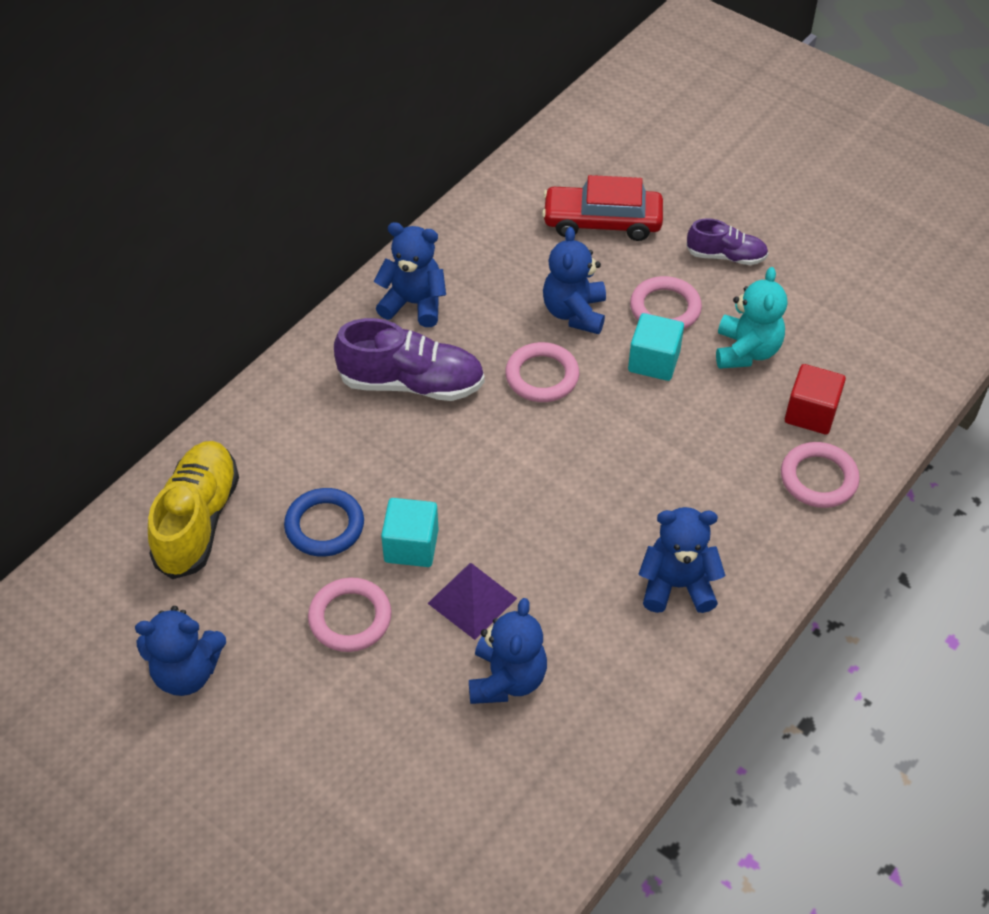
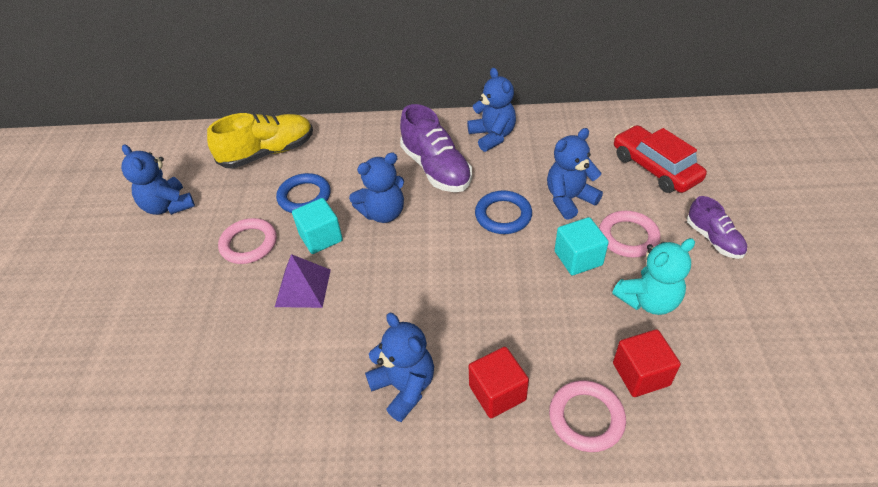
camera: 55 degrees right, 5 degrees down
blue teddy bear [469,598,547,704] -> blue teddy bear moved to [349,152,404,223]
pink ring [505,342,579,402] -> blue ring [475,190,532,234]
none -> red cube [469,347,529,418]

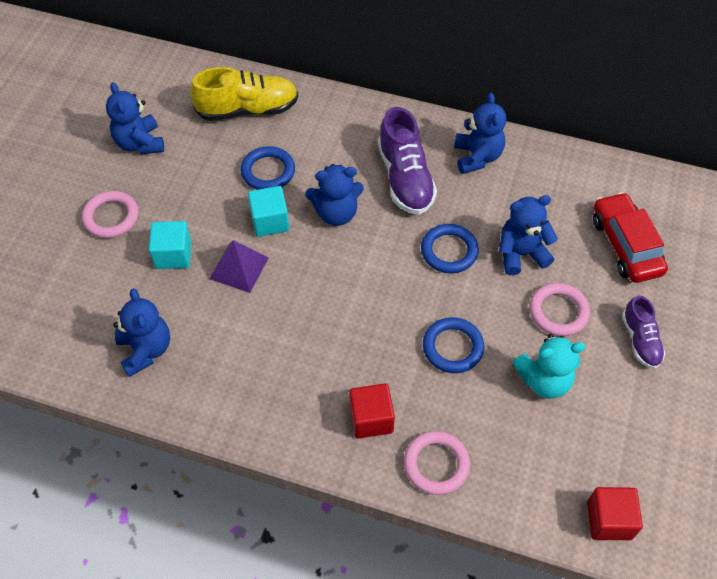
camera: 15 degrees right, 10 degrees up
pink ring [218,218,277,264] -> pink ring moved to [82,191,139,238]
blue teddy bear [365,313,434,422] -> blue teddy bear moved to [113,288,170,377]
turquoise cube [555,217,609,275] -> turquoise cube moved to [149,221,191,269]
red cube [613,329,681,397] -> red cube moved to [587,487,643,540]
none -> blue ring [423,317,484,373]

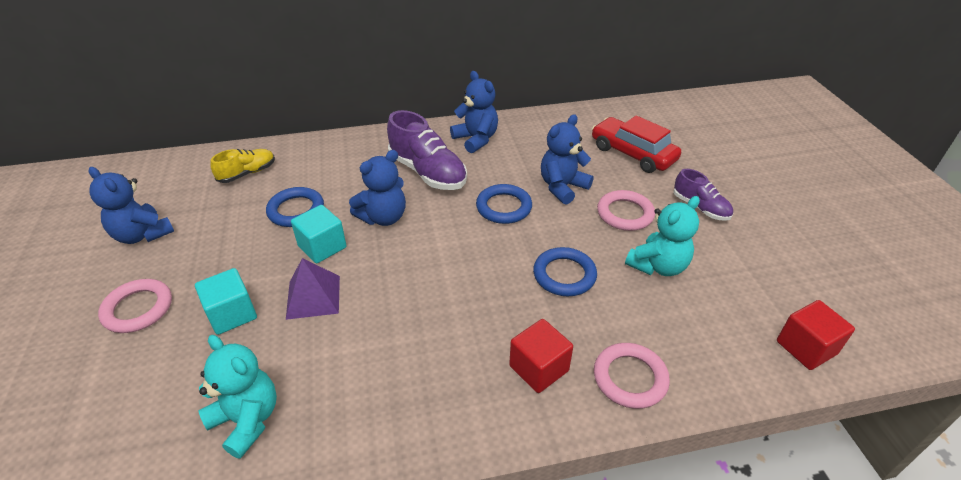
camera: 30 degrees left, 15 degrees down
blue teddy bear [113,288,170,377] -> turquoise teddy bear [198,335,277,459]
yellow shoe [190,67,298,121] -> yellow shoe [210,149,275,183], size x0.59

